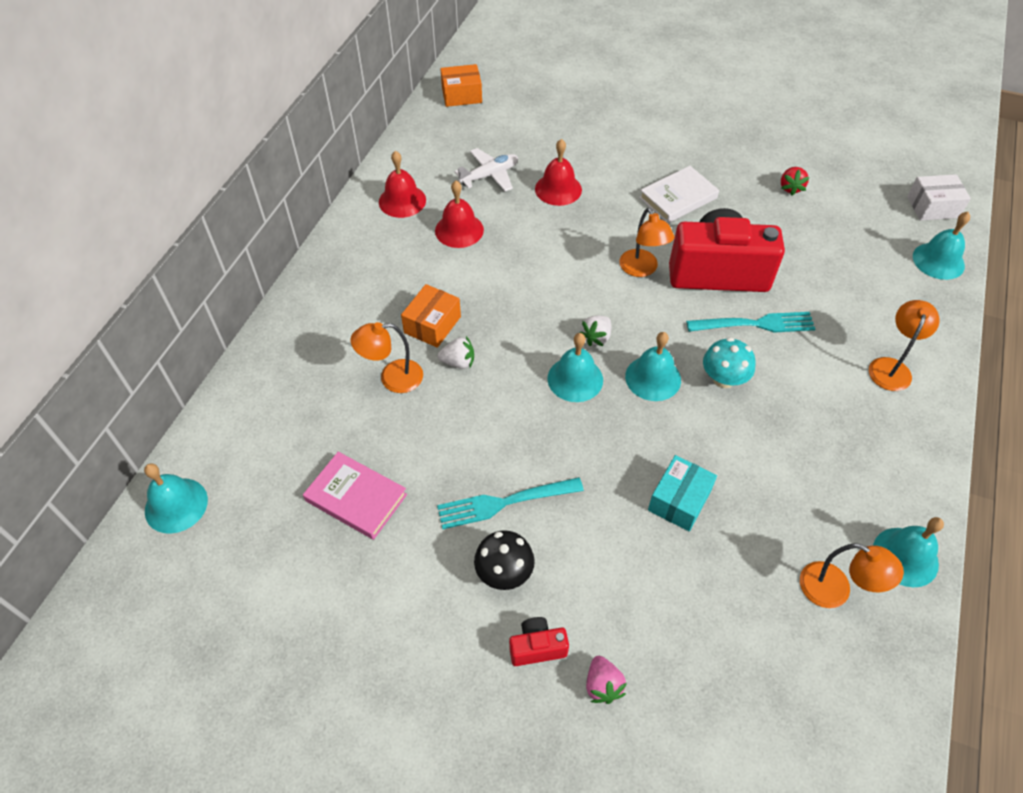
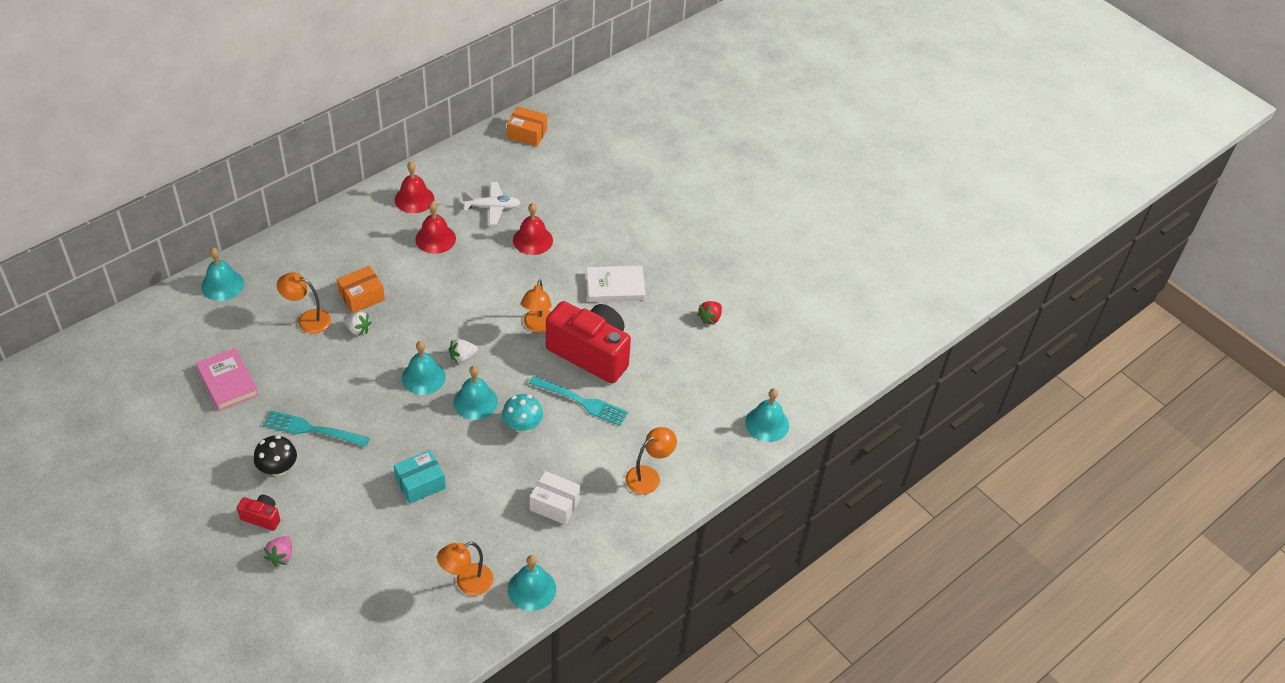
camera: 25 degrees right, 5 degrees down
turquoise bell [144,463,208,534] -> turquoise bell moved to [201,248,244,301]
orange lamp [800,543,904,608] -> orange lamp turned 90 degrees clockwise [437,542,493,596]
white box [907,174,971,221] -> white box moved to [530,471,581,525]

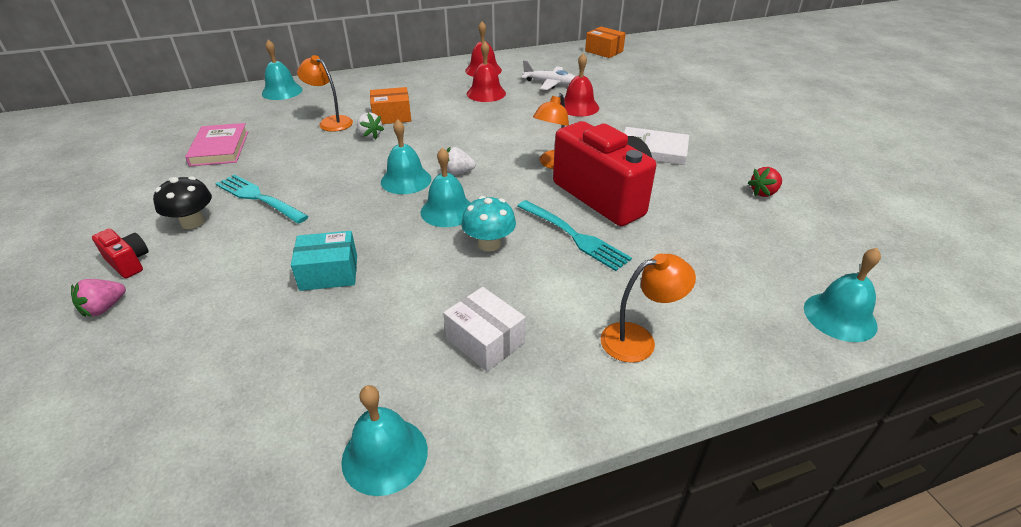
camera: 25 degrees right, 10 degrees down
orange lamp [437,542,493,596] -> none

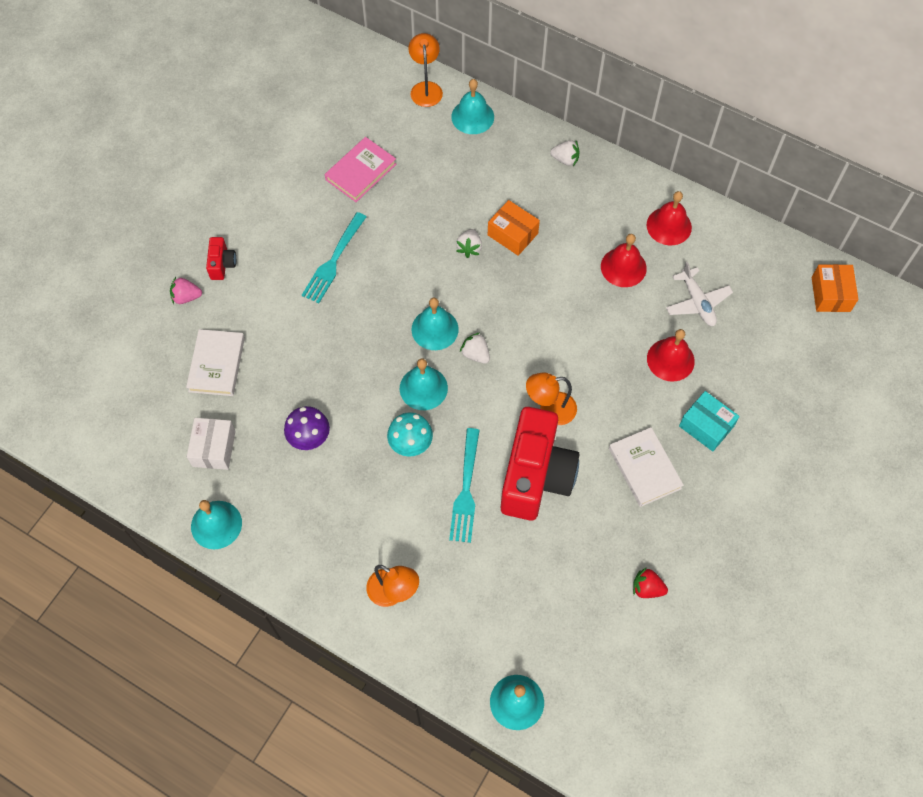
camera: 50 degrees right, 25 degrees up
black mushroom [153,176,212,229] -> none
turquoise fork [215,174,309,224] -> turquoise fork turned 150 degrees counterclockwise [302,212,367,303]
turquoise box [291,231,357,291] -> turquoise box moved to [679,391,740,451]
orange lamp [297,55,353,132] -> orange lamp moved to [409,33,443,107]
white box [443,287,526,372] -> white box moved to [187,418,236,470]
none -> white book [186,329,245,396]
none -> purple mushroom [284,406,330,450]
none -> white strawberry [550,140,580,166]

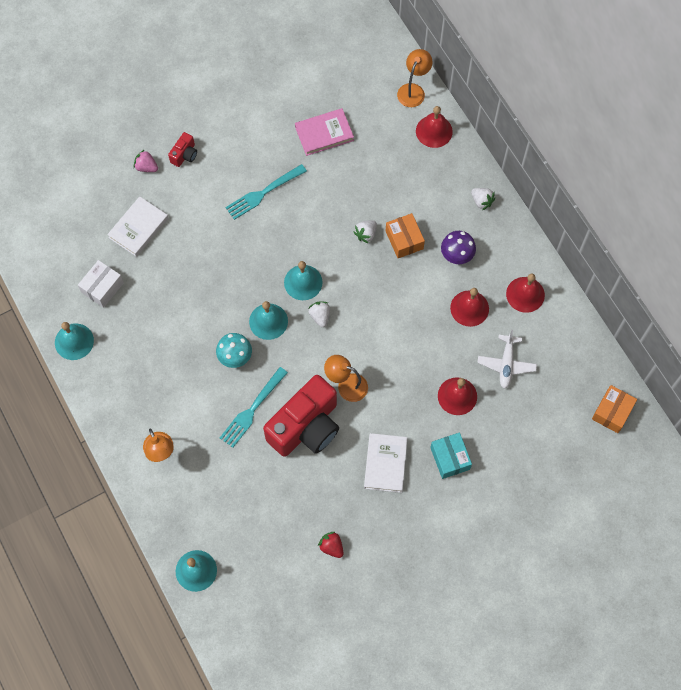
camera: 30 degrees right, 5 degrees up
purple mushroom [284,406,330,450] -> purple mushroom moved to [441,231,476,264]
turquoise bell [451,79,494,134] -> red bell [416,106,453,148]

